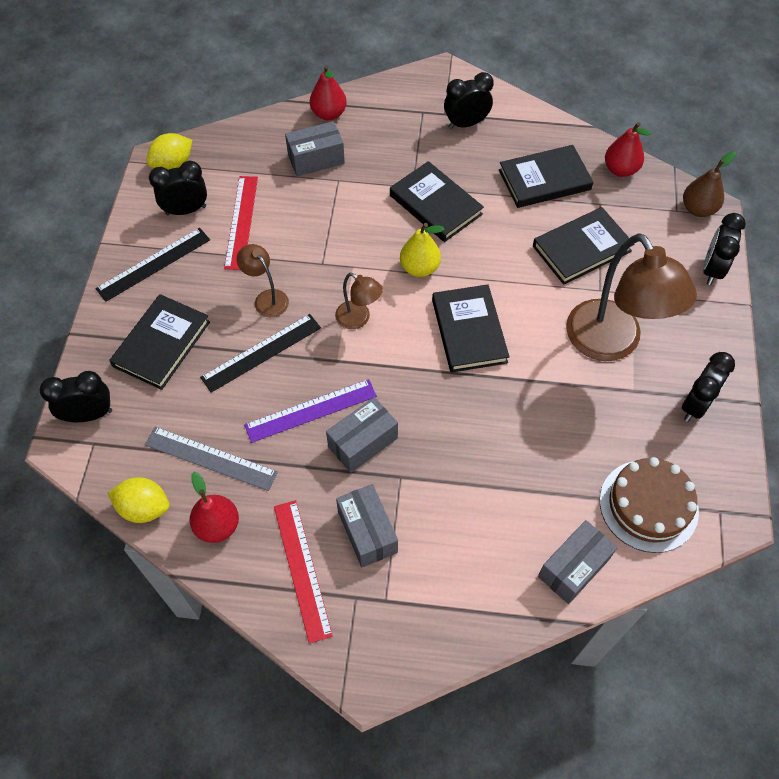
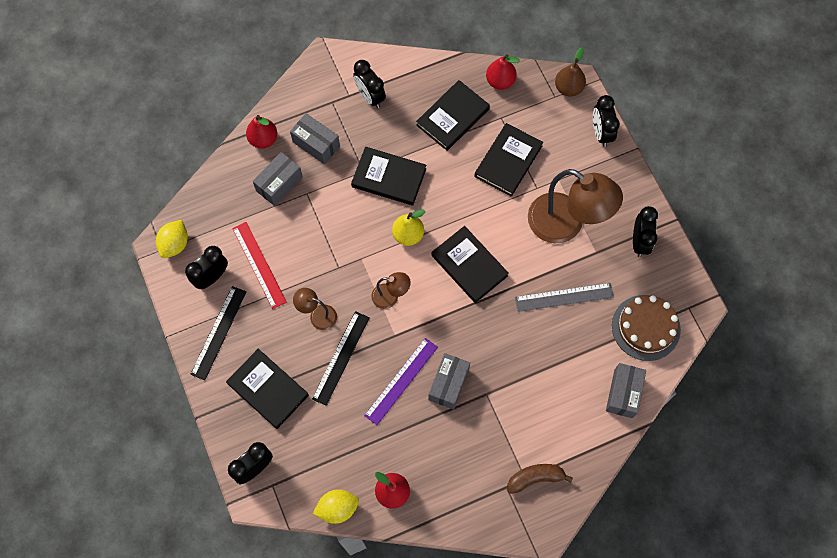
camera: 30 degrees left, 10 degrees up
black book [109,294,210,390] -> black book turned 45 degrees counterclockwise [226,349,309,429]
grey ruler [145,427,278,491] -> grey ruler moved to [515,283,614,312]
red ruler [274,500,333,644] -> none
grey box [336,484,398,567] -> grey box moved to [290,113,340,164]
black clock [444,72,494,129] -> black clock turned 75 degrees counterclockwise [353,60,386,108]
none -> brown banana [507,464,573,494]

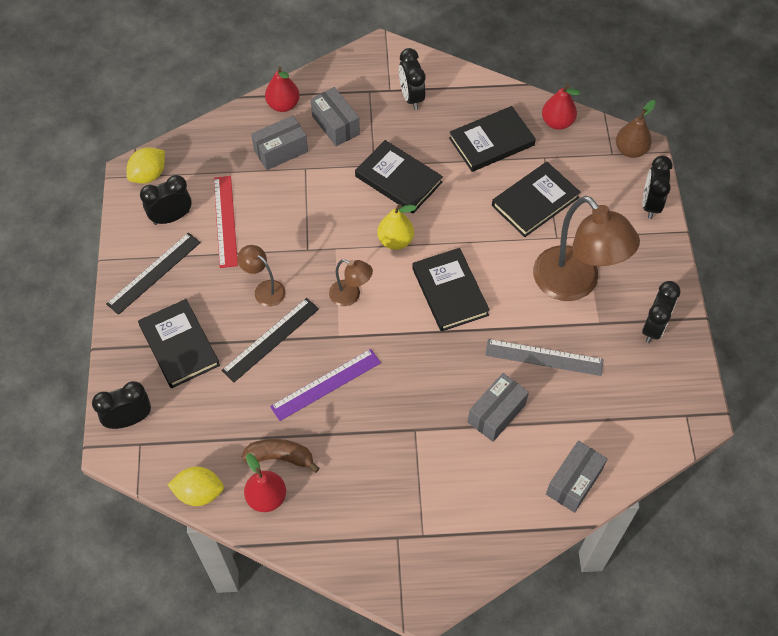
camera: 20 degrees right, 10 degrees down
grey box [428,353,470,409] -> grey box moved to [468,373,529,442]
brown banana [507,464,573,494] -> brown banana moved to [242,439,320,473]
brown cake [612,295,681,361] -> none

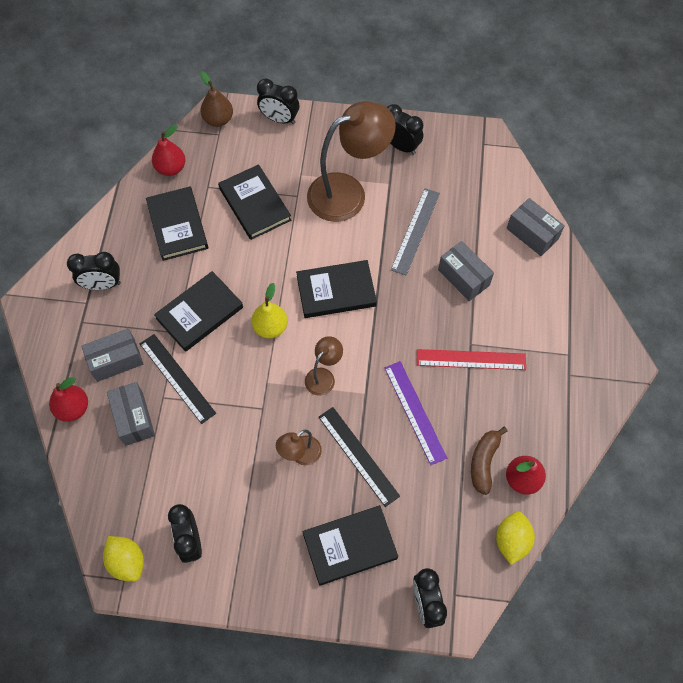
camera: 80 degrees left, 5 degrees up
black ruler [106,232,201,315] -> black ruler moved to [140,334,216,424]
red ruler [214,176,238,268] -> red ruler moved to [417,349,526,370]

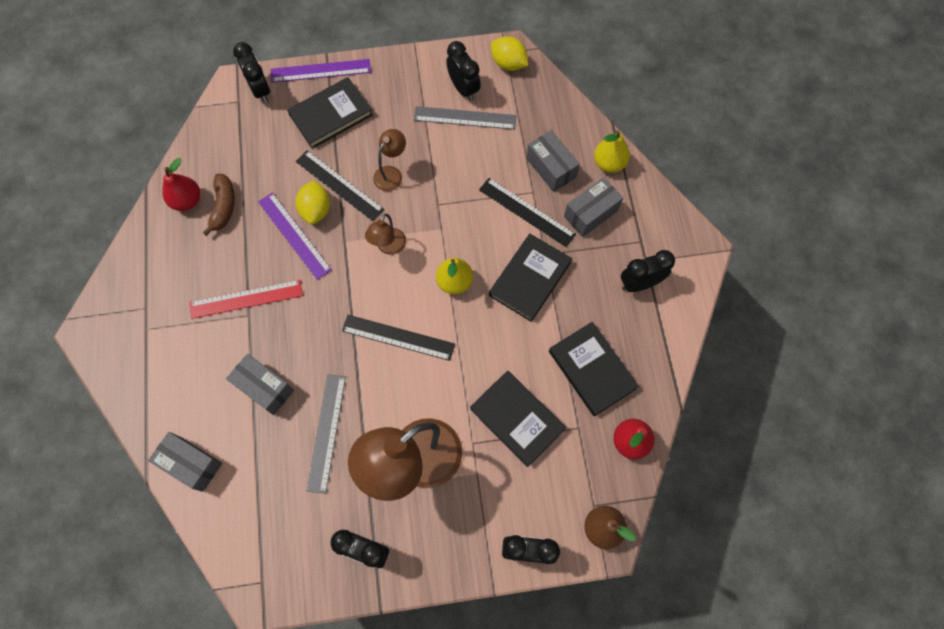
camera: 165 degrees right, 5 degrees up
red pear [49,377,88,422] -> yellow pear [594,131,630,173]
black book [296,260,377,318] -> black ruler [342,315,455,361]
yellow lemon [496,511,535,565] -> yellow lemon moved to [296,180,330,224]
none -> purple ruler [271,59,371,83]
none -> grey ruler [414,106,517,130]

